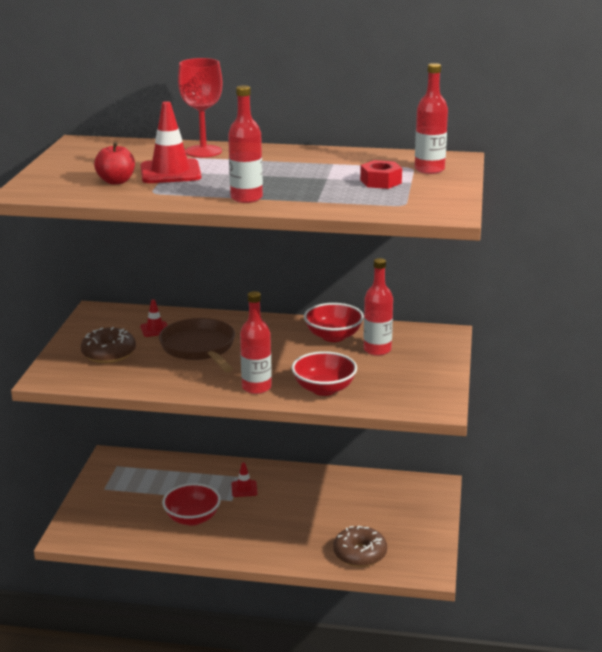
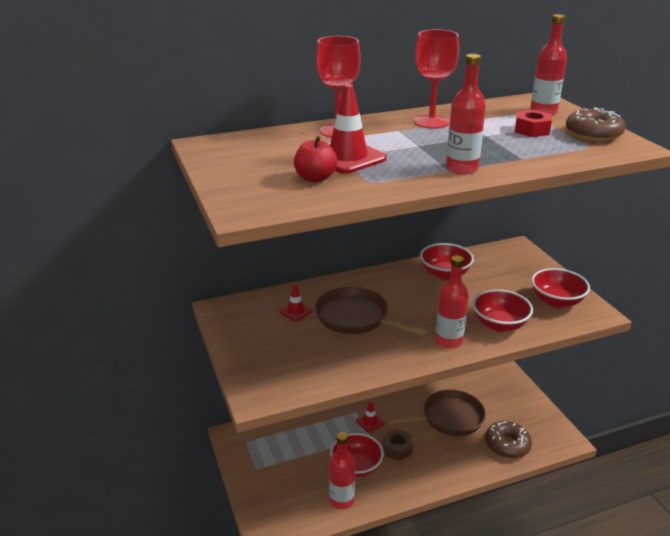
camera: 30 degrees left, 5 degrees up
brown donut [81,327,136,363] -> brown donut moved to [566,107,625,142]
red bottle [364,258,393,356] -> red bottle moved to [329,432,355,509]
none -> brown nut [383,429,413,461]
none -> brown pan [386,390,486,436]
none -> red goblet [414,29,459,129]
none -> red bowl [531,268,590,308]

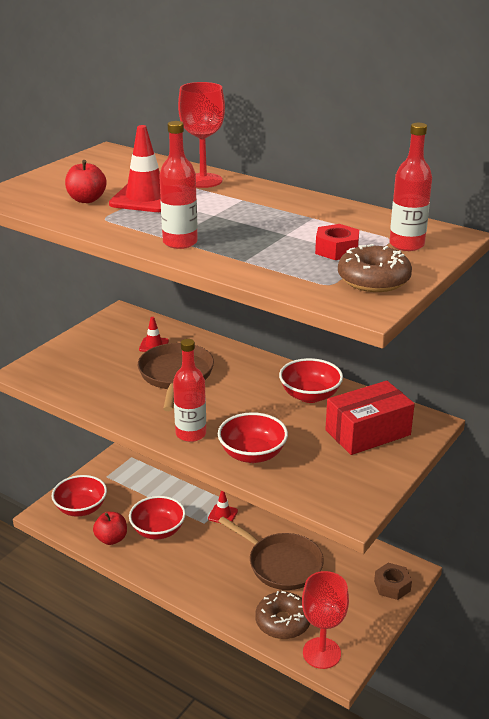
camera: 55 degrees right, 0 degrees up
red bottle [329,432,355,509] -> red apple [93,512,127,545]
brown nut [383,429,413,461] -> brown nut moved to [374,563,412,600]
red goblet [414,29,459,129] -> red goblet moved to [302,571,349,669]
red bowl [531,268,590,308] -> red bowl moved to [52,475,107,517]
none -> red box [325,381,415,455]

